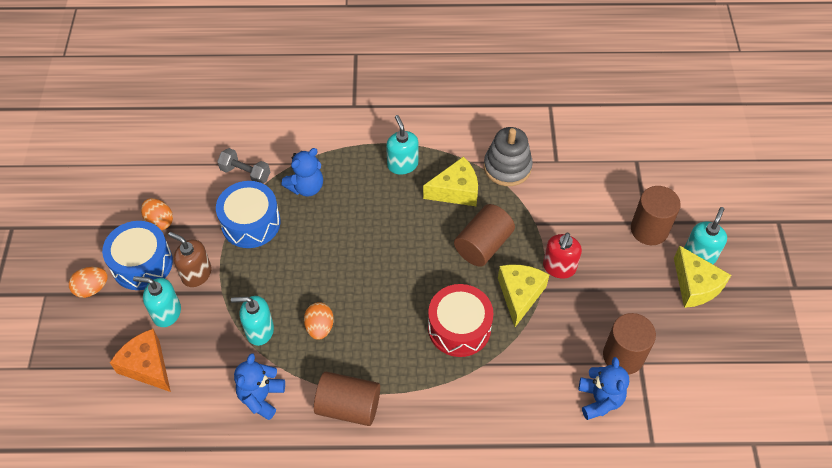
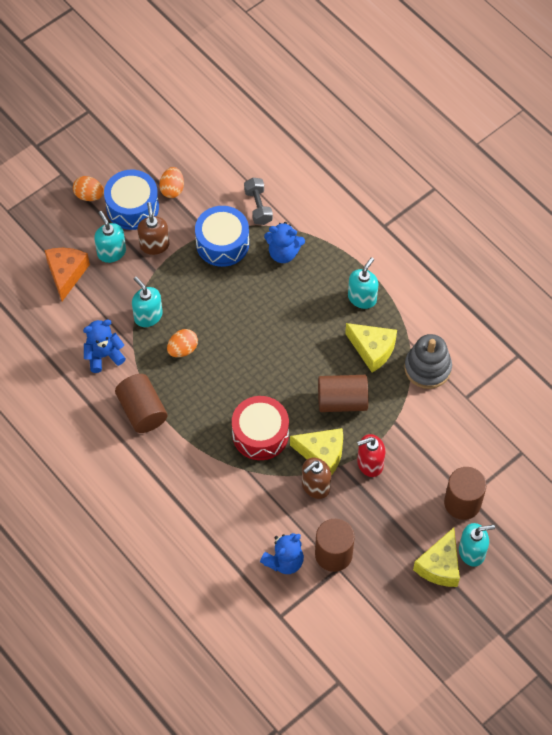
camera: 50 degrees right, 5 degrees up
yellow cheese [498,265,550,327] -> yellow cheese turned 45 degrees clockwise [290,428,343,476]
none -> brown soap dispenser [302,458,331,499]

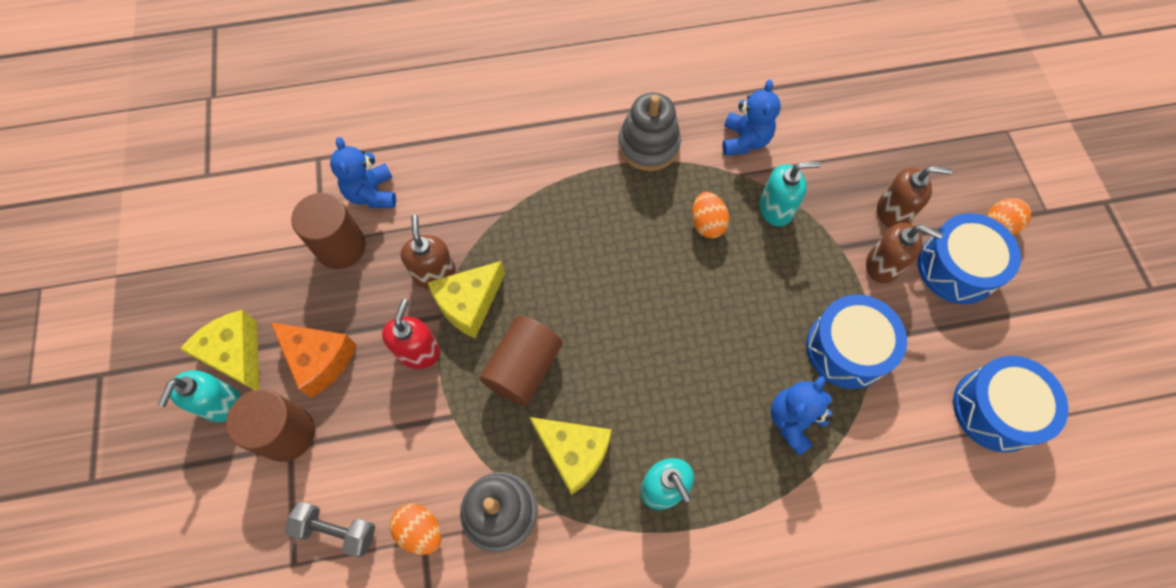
camera: 120 degrees right, 5 degrees up
orange cheese [45,248,90,301] -> orange cheese moved to [271,322,357,398]
turquoise soap dispenser [94,211,126,263] -> brown soap dispenser [877,166,952,228]
brown cylinder [115,374,168,433] -> grey stacking toy [618,93,681,171]
orange egg [159,167,184,198] -> orange egg moved to [390,504,441,555]
red drum [232,396,289,460] -> none
grey dumbbell [244,178,273,225] -> grey dumbbell moved to [285,502,375,557]
yellow cheese [345,323,397,373] -> yellow cheese turned 120 degrees counterclockwise [530,417,612,495]
none -> blue drum [953,356,1068,452]

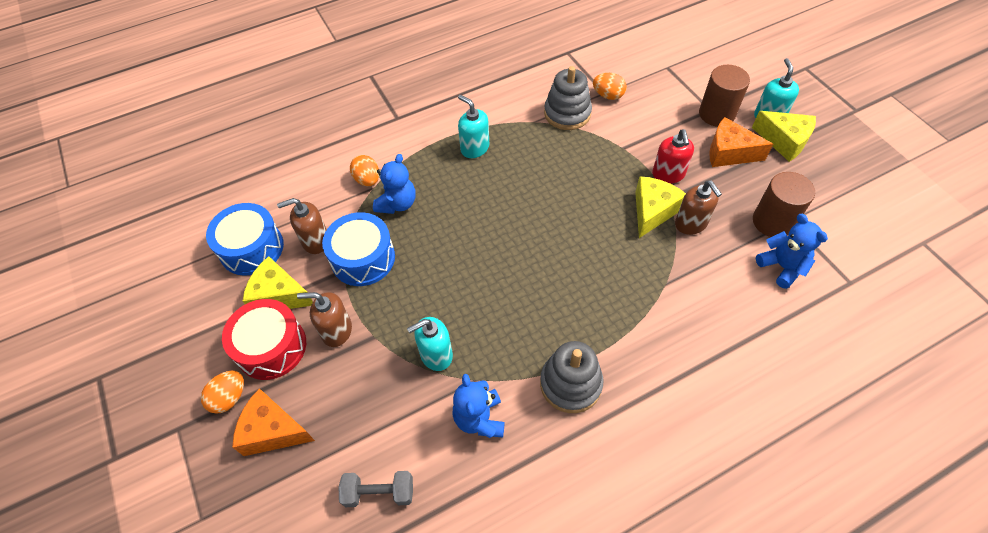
camera: 165 degrees right, 10 degrees down
grey dumbbell [285,502,375,557] -> grey dumbbell moved to [339,471,413,507]
brown cylinder [479,316,562,406] -> none
yellow cheese [530,417,612,495] -> yellow cheese moved to [243,256,313,309]
orange egg [692,192,729,238] -> orange egg moved to [350,155,379,186]
brown soap dispenser [877,166,952,228] -> brown soap dispenser moved to [277,198,327,254]
blue drum [917,213,1021,304] -> red drum [222,299,306,380]
none -> orange cheese [232,388,315,456]

